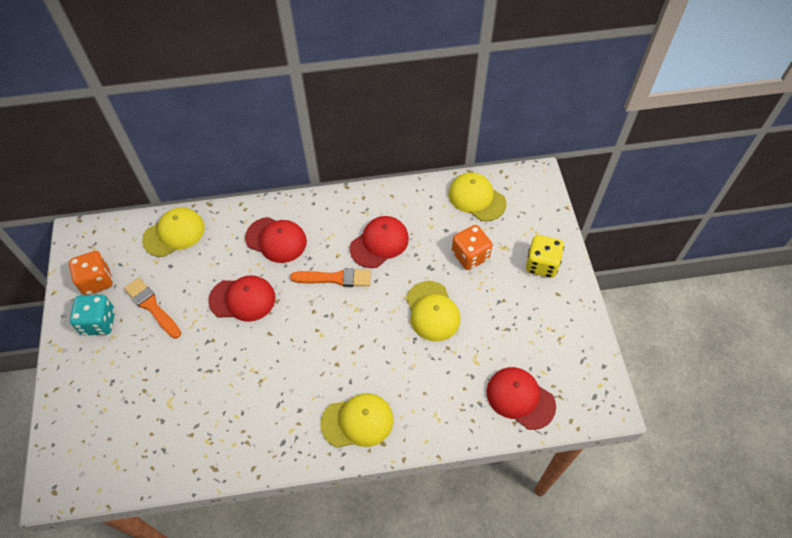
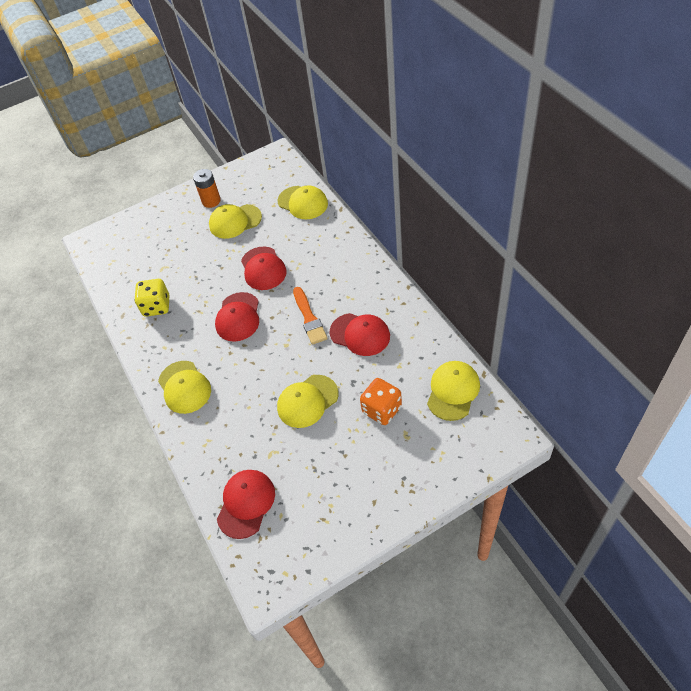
camera: 75 degrees right, 5 degrees down
orange dice [69,251,113,295] -> none
turquoise dice [70,295,115,335] -> orange battery [193,169,221,208]
orange brush [124,278,181,339] -> yellow cap [209,204,262,239]
red cap [245,217,307,263] -> red cap moved to [215,292,259,342]
yellow dice [526,235,564,278] -> yellow dice moved to [134,279,169,317]

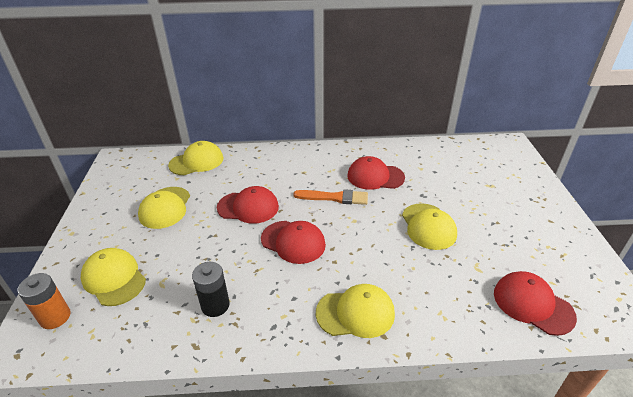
camera: 70 degrees left, 15 degrees down
yellow dice [134,279,169,317] -> black battery [192,262,230,317]
orange battery [193,169,221,208] -> orange battery moved to [18,273,71,329]
red cap [330,313,390,356] -> red cap turned 135 degrees counterclockwise [347,156,405,190]
orange dice [360,378,402,425] -> none
yellow cap [427,361,480,421] -> yellow cap moved to [81,248,146,306]

